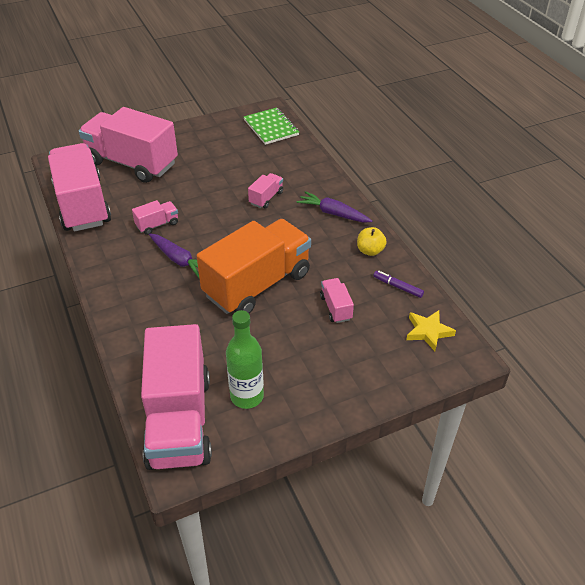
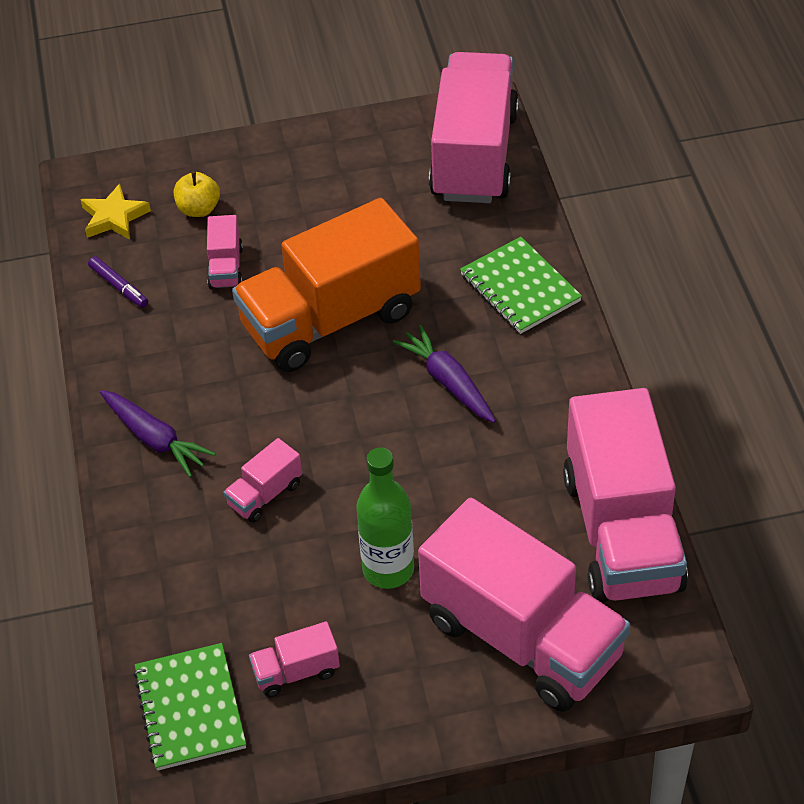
camera: 165 degrees left, 5 degrees up
pink truck [132,200,178,235] -> pink truck moved to [249,622,340,697]
green bottle [226,310,264,409] -> green bottle moved to [356,447,414,589]
yellow apple [357,227,387,256] -> yellow apple moved to [174,172,220,217]
none -> green notebook [460,237,582,334]

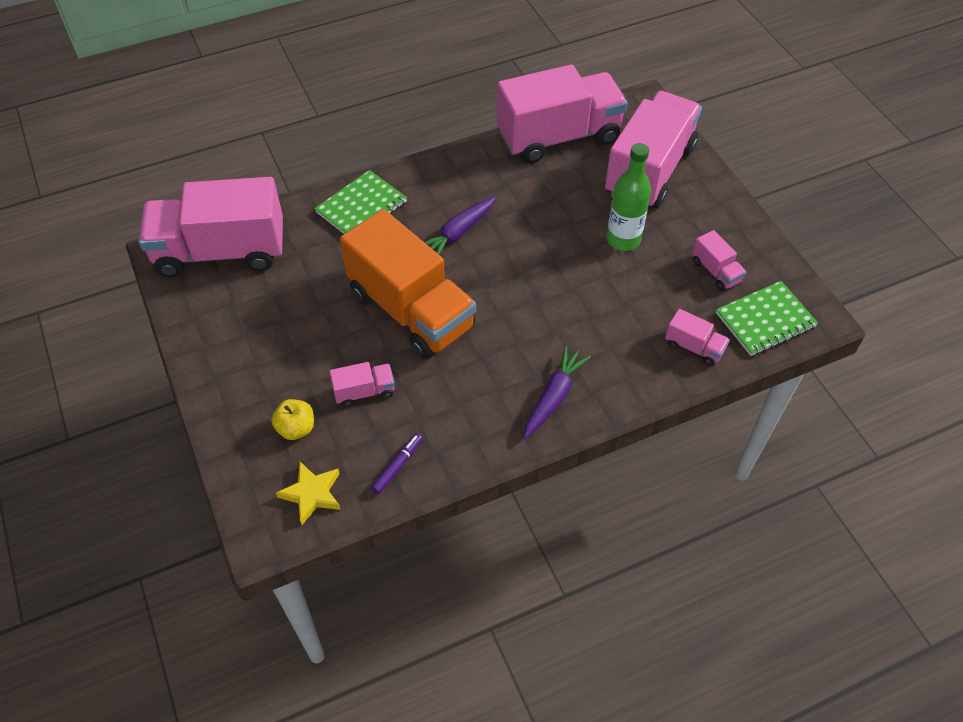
camera: 105 degrees left, 5 degrees up
pink truck [224,438,302,523] -> pink truck moved to [665,309,730,366]

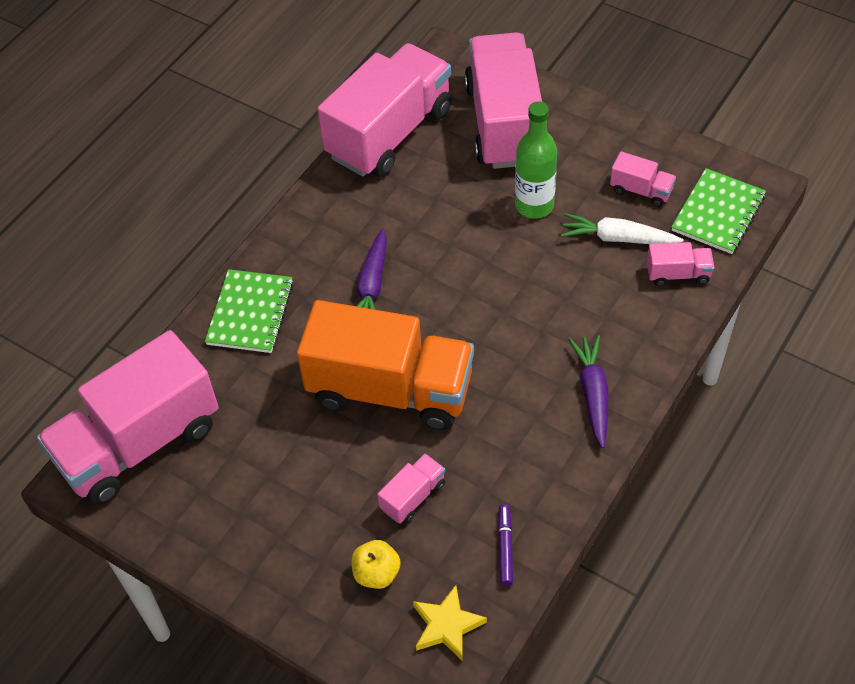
camera: 30 degrees left, 0 degrees up
none -> white carrot [561,213,684,244]

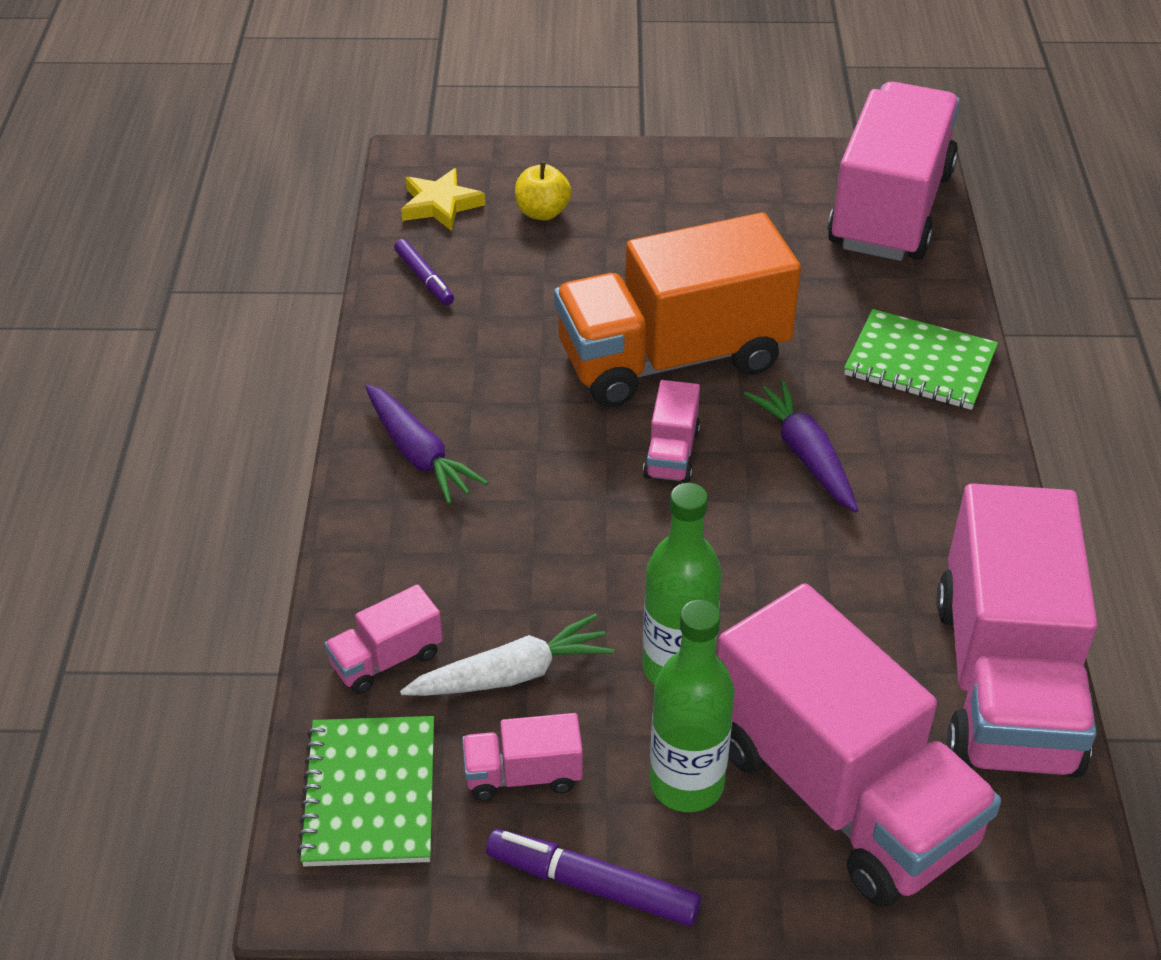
camera: 145 degrees right, 10 degrees down
green notebook [205,269,294,353] -> green notebook turned 45 degrees counterclockwise [844,309,998,410]
pink truck [377,453,445,524] -> pink truck moved to [643,380,700,483]
none -> purple marker [486,829,701,926]
none -> green bottle [650,600,735,812]

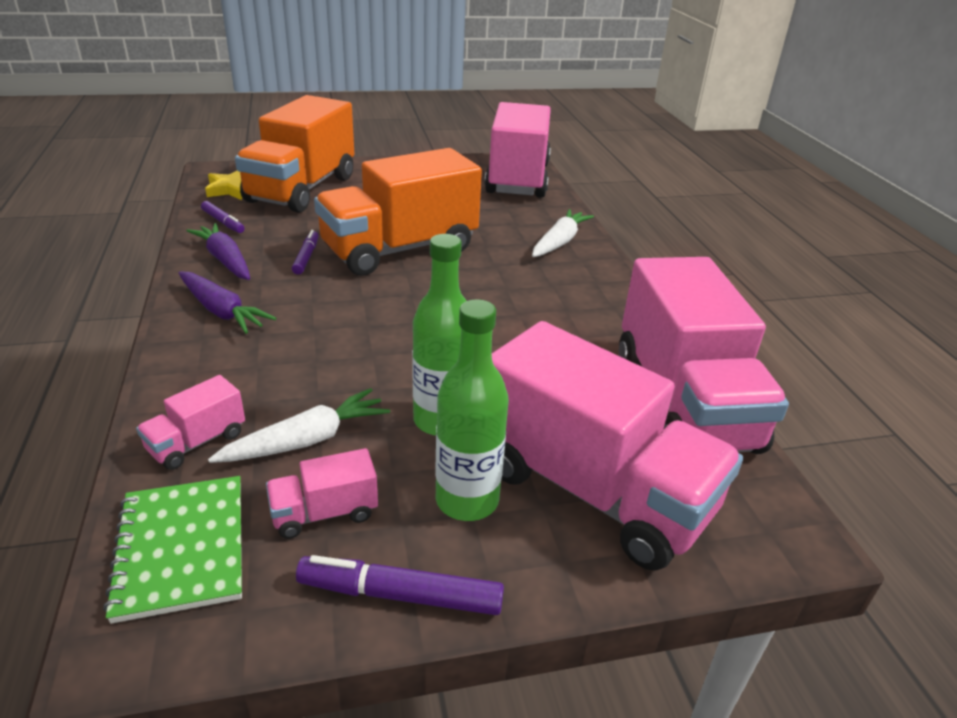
camera: 15 degrees left, 10 degrees down
yellow apple [515,162,572,221] -> orange truck [235,95,354,213]
pink truck [643,380,700,483] -> none
purple carrot [744,380,858,512] -> purple carrot moved to [186,223,250,280]
green notebook [844,309,998,410] -> white carrot [532,209,594,257]
none -> purple marker [292,230,319,275]

